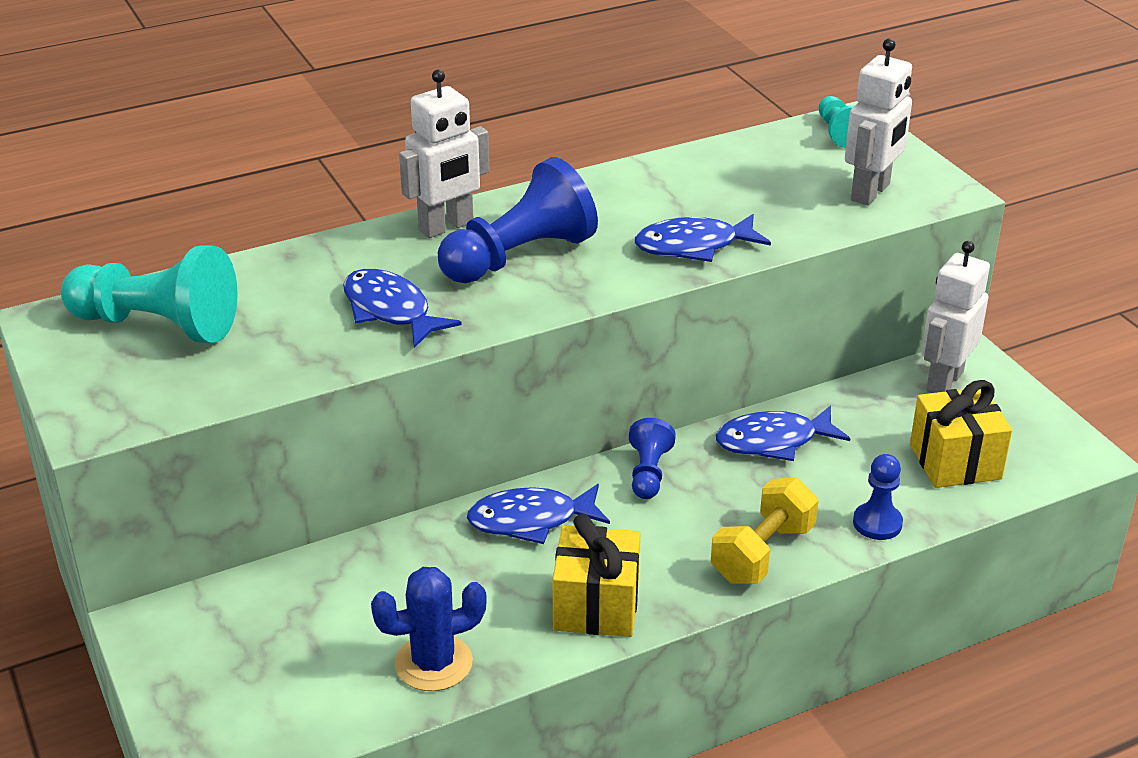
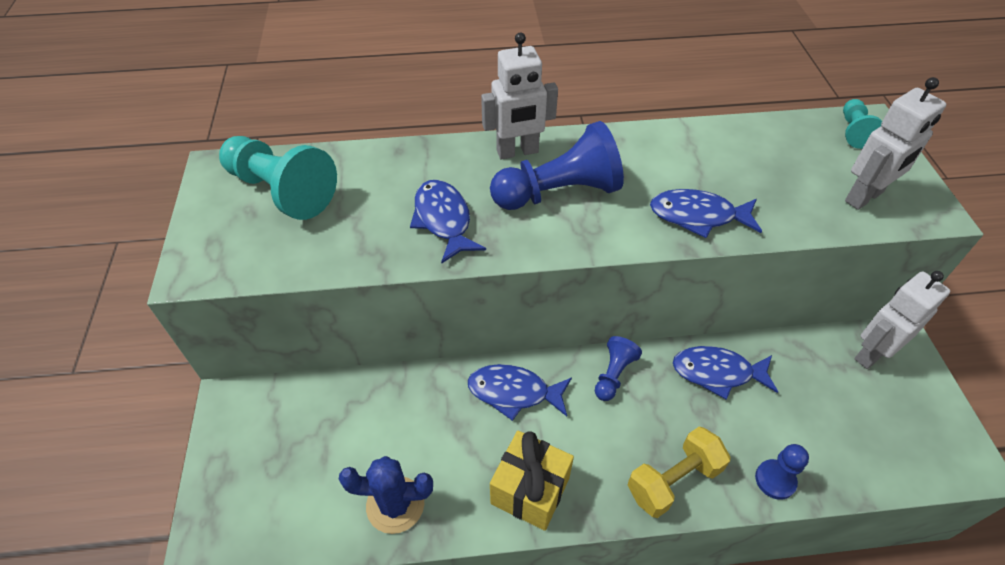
camera: 20 degrees right, 15 degrees up
yellow gift [910,380,1012,488] -> none

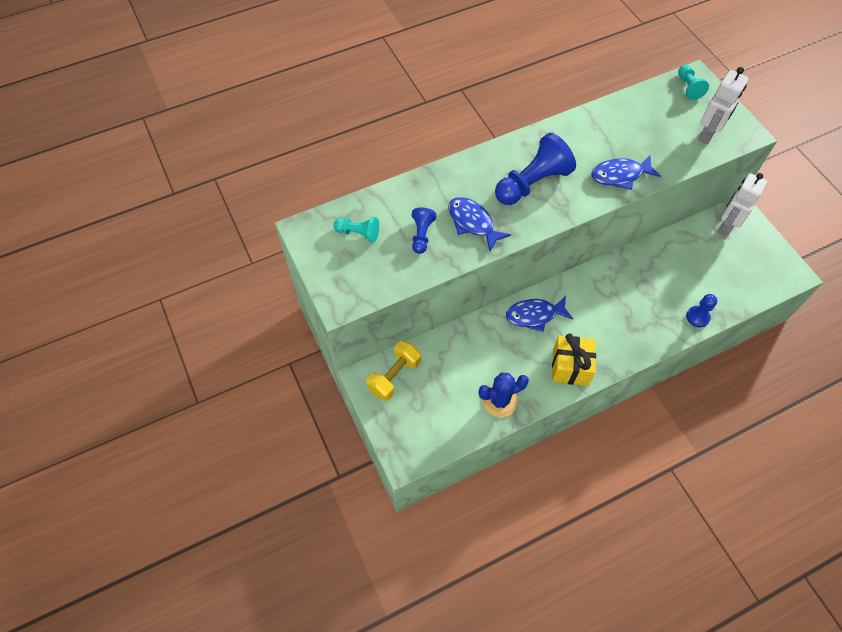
camera: 20 degrees left, 10 degrees up
turquoise pawn [219,136,337,220] -> turquoise pawn [333,217,379,242], size x0.52
white robot [481,33,558,159] -> none
blue pawn [595,336,642,401] -> blue pawn moved to [412,207,437,254]
yellow dumbbell [628,427,730,518] -> yellow dumbbell moved to [367,340,421,401]
blue fish [673,346,778,400] -> none

